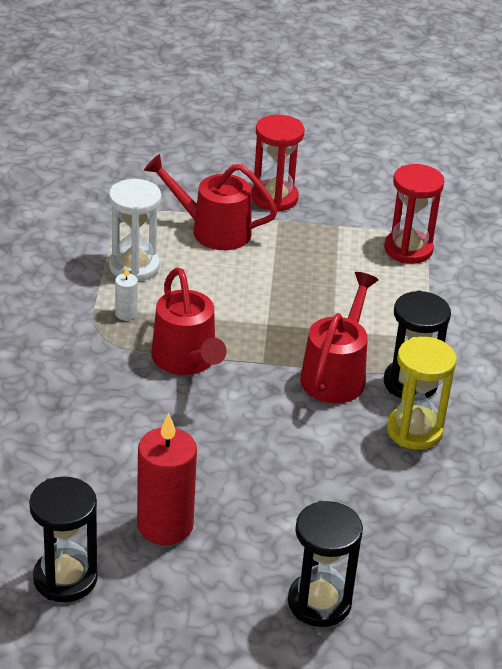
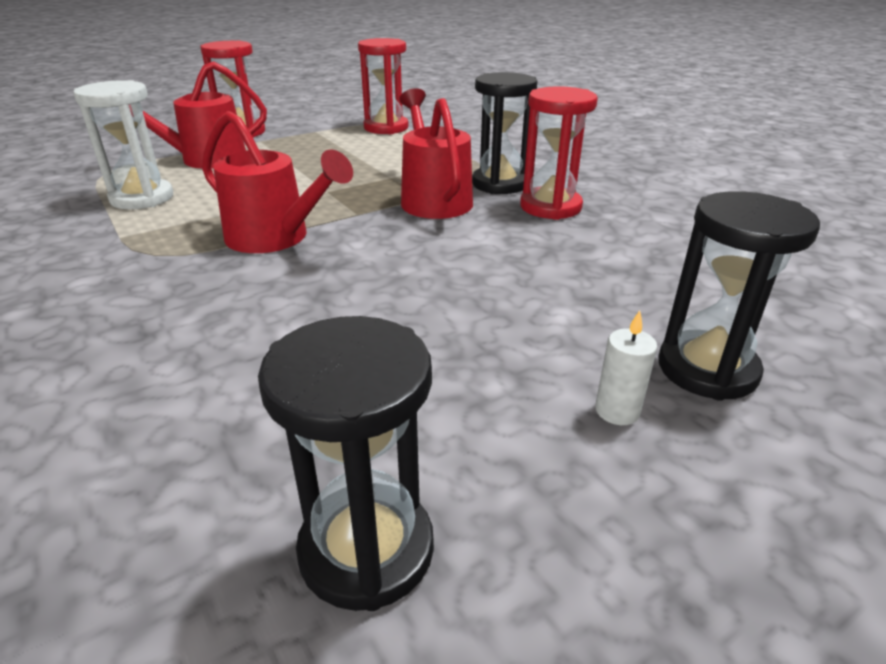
camera: 35 degrees left, 5 degrees down
white candle [115,266,138,321] -> white candle moved to [595,310,658,425]
red candle [137,413,197,545] -> none
yellow hourglass [386,337,457,450] -> red hourglass [520,86,598,220]

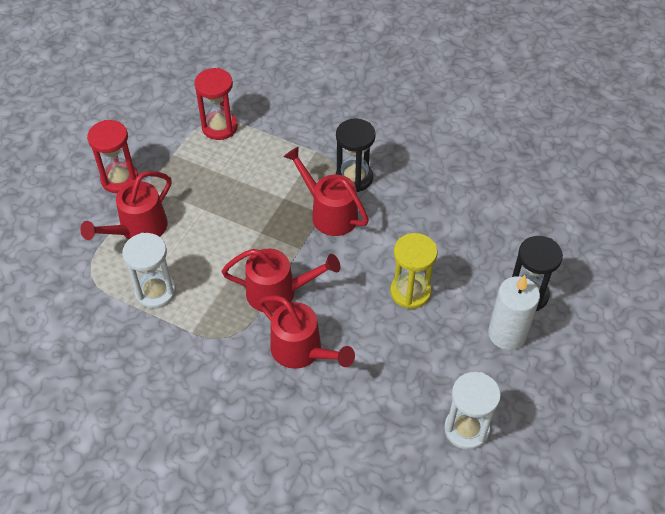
camera: 30 degrees left, 20 degrees up
black hourglass [258,316,434,611] -> white hourglass [444,372,501,450]
red hourglass [520,86,598,220] -> none
white candle [595,310,658,425] -> white candle [488,275,540,350], size x2.17
none -> red watering can [259,296,355,369]
none -> yellow hourglass [390,233,437,309]

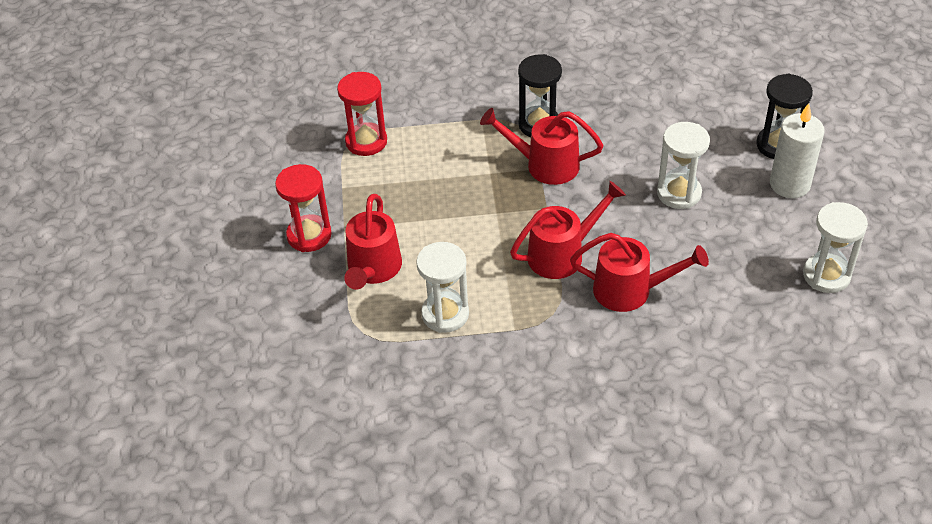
camera: 30 degrees left, 5 degrees down
yellow hourglass [390,233,437,309] -> white hourglass [657,122,710,209]

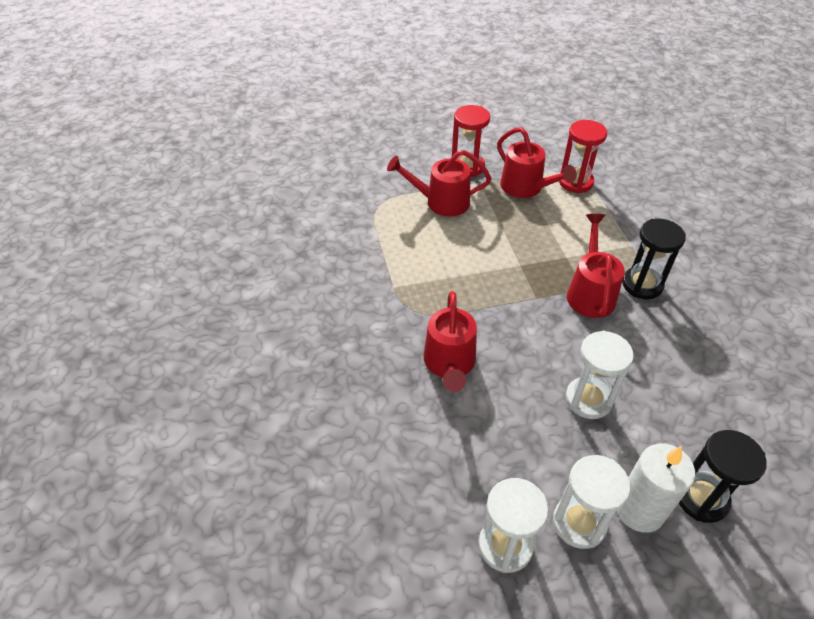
camera: 80 degrees right, 0 degrees up
white hourglass [416,242,469,333] -> white hourglass moved to [553,455,630,549]
red watering can [510,181,626,279] -> red watering can moved to [497,127,577,198]

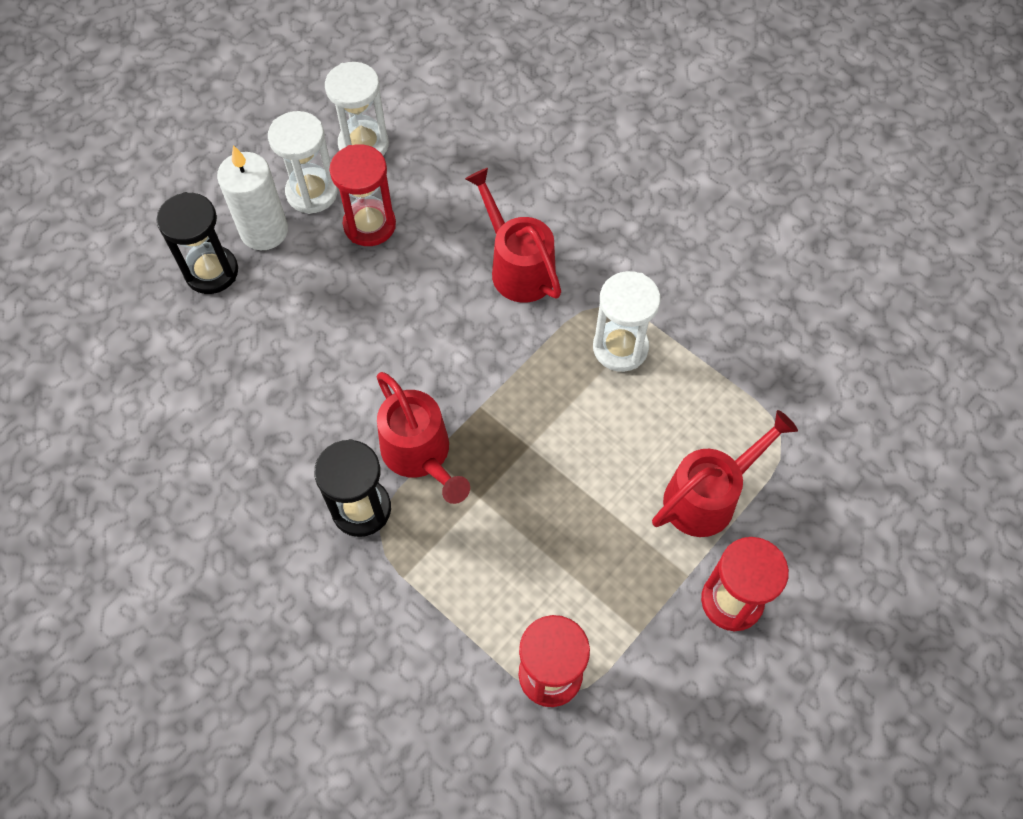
camera: 145 degrees right, 15 degrees up
red watering can [497,127,577,198] -> none
white hourglass [566,331,634,419] -> white hourglass moved to [593,271,660,372]
none -> red hourglass [329,144,396,246]

